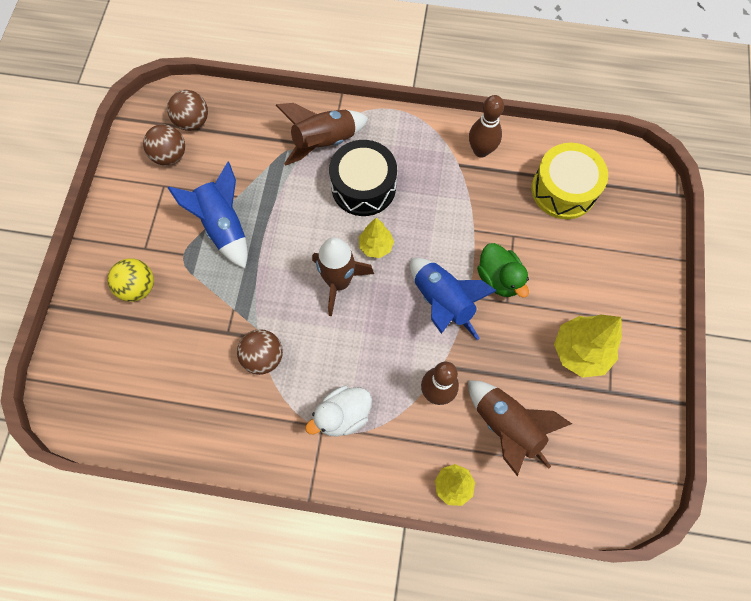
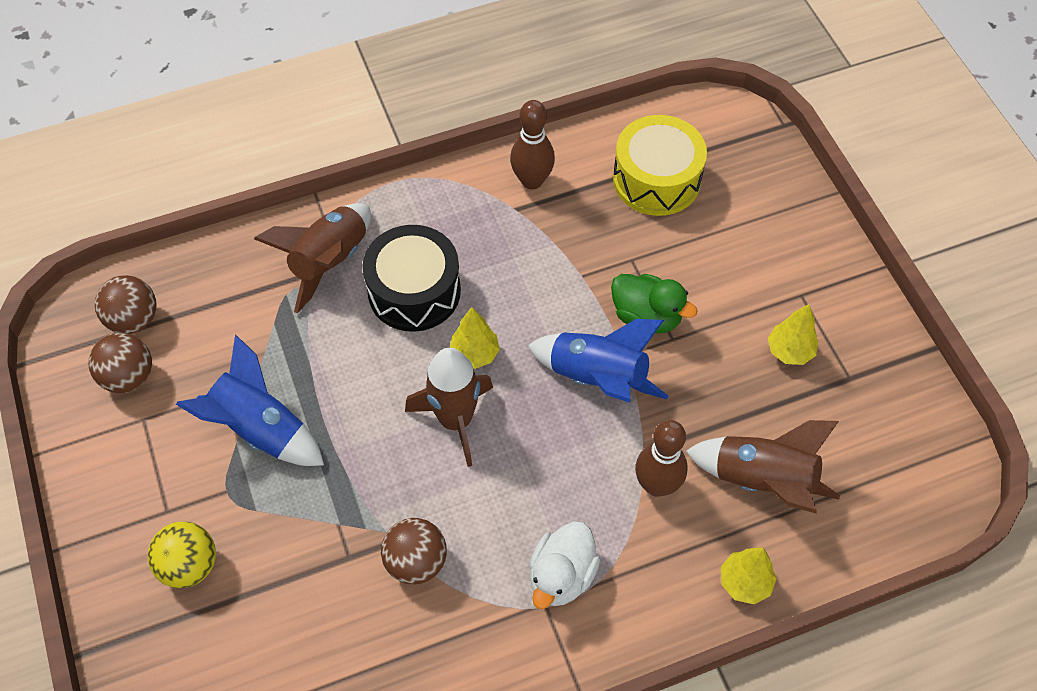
camera: 30 degrees left, 10 degrees down
yellow tree [554,314,622,378] -> yellow tree [768,304,818,365], size x0.60

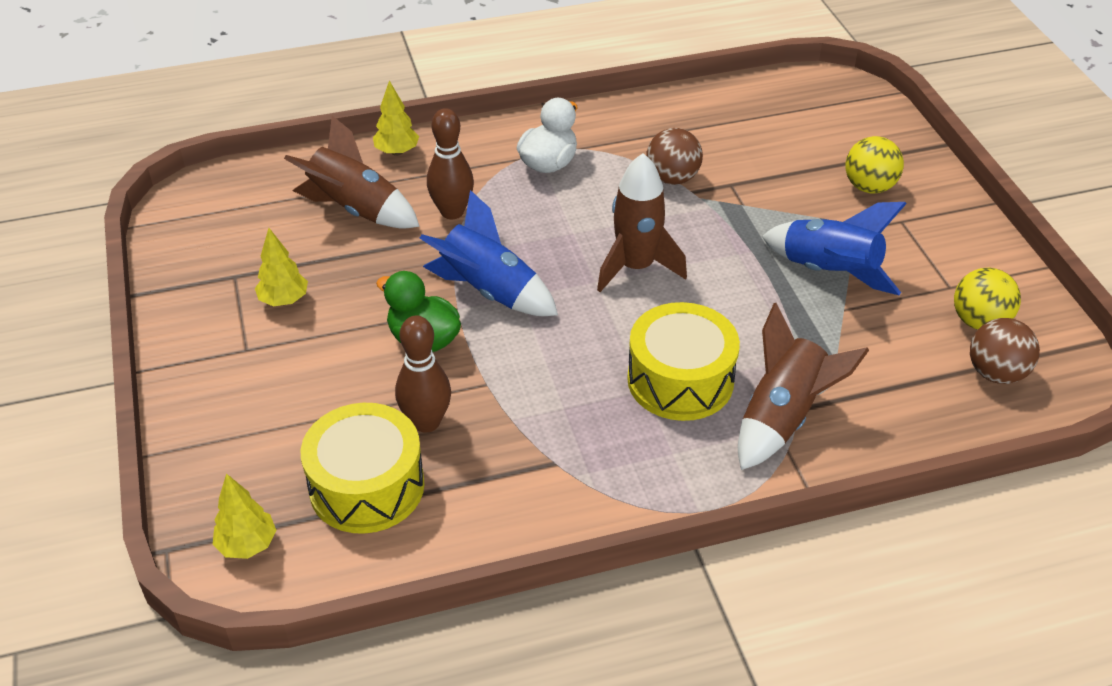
camera: 175 degrees left, 15 degrees down
brown ball [88,333,152,393] -> yellow ball [954,268,1021,330]
black drum [363,225,461,332] -> yellow drum [627,302,740,421]
yellow tree [450,307,500,369] -> yellow tree moved to [212,473,276,559]
brown bowling pin [510,100,555,189] -> brown bowling pin moved to [395,315,451,433]

